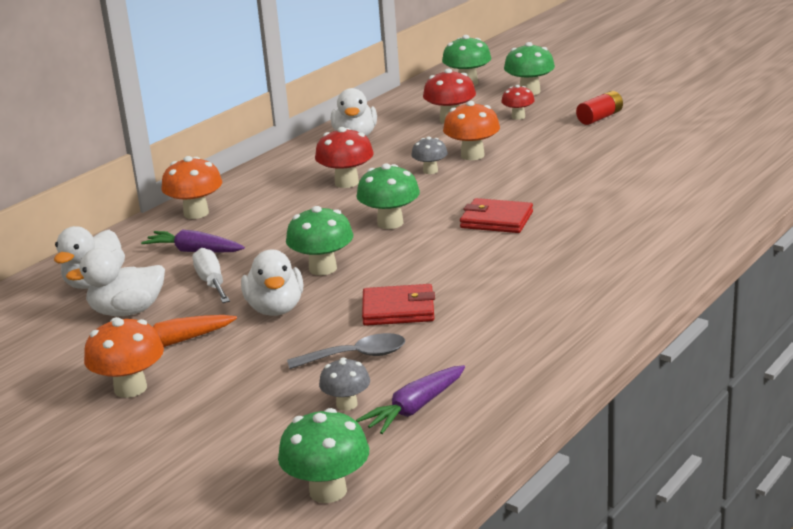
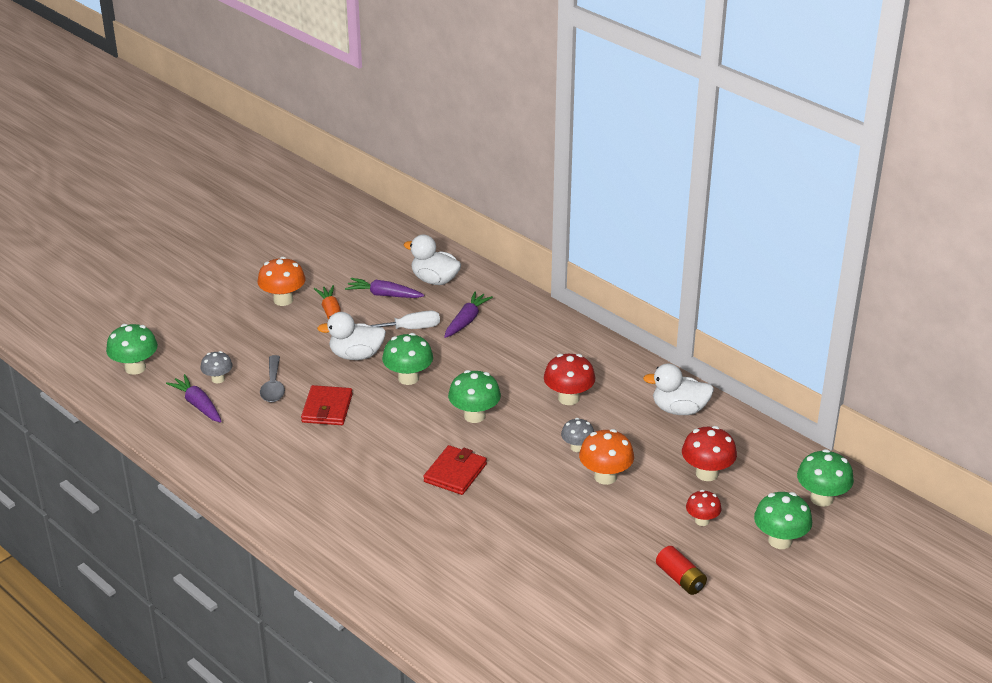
camera: 95 degrees right, 10 degrees up
white duck [66,248,165,316] -> purple carrot [345,278,424,298]
orange mushroom [162,156,222,219] -> none

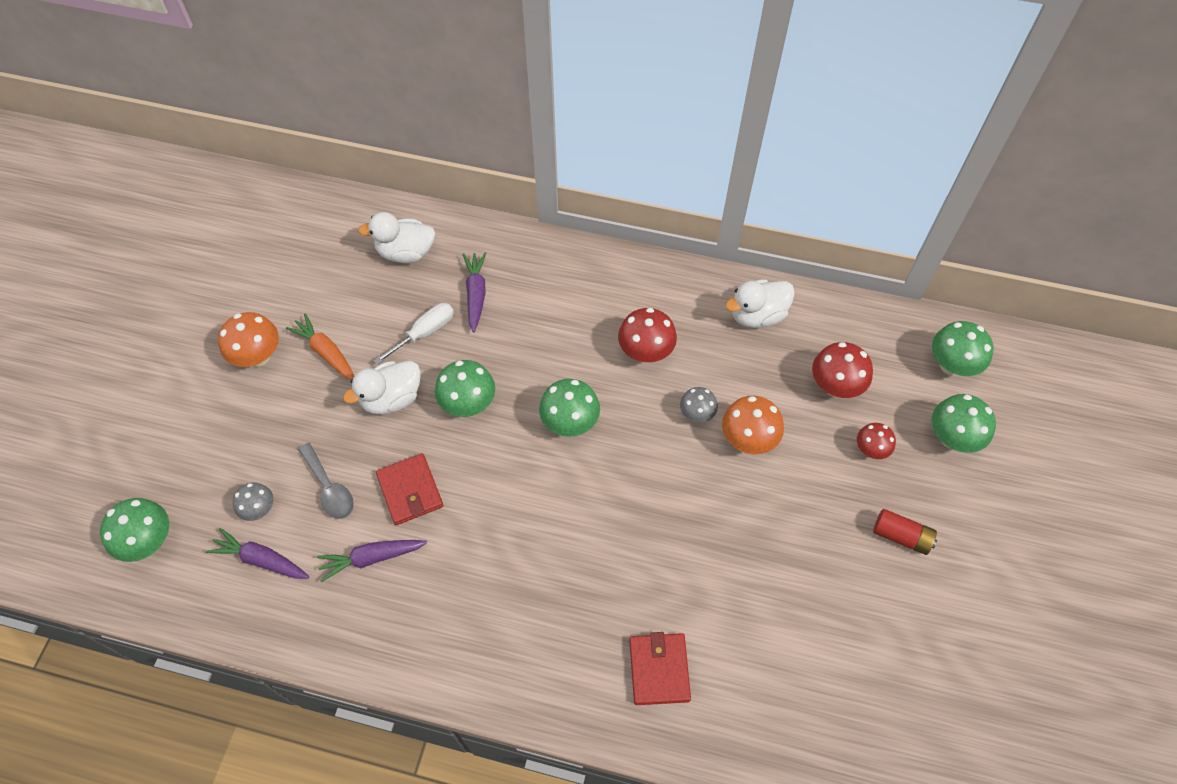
camera: 30 degrees left, 25 degrees up
purple carrot [345,278,424,298] -> purple carrot moved to [317,540,427,582]
red wallet [423,445,487,495] -> red wallet moved to [629,632,691,705]

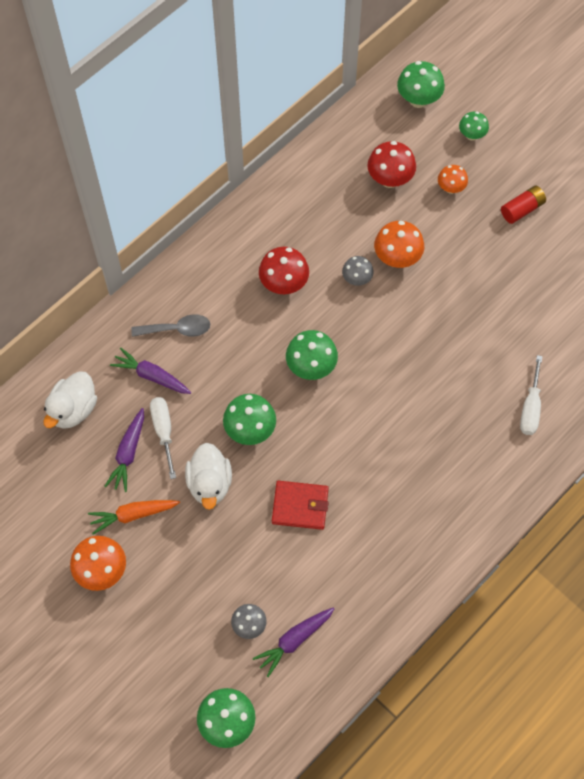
camera: 60 degrees left, 5 degrees up
grey spoon [298,443,354,519] -> grey spoon moved to [131,314,210,337]
purple carrot [317,540,427,582] -> purple carrot moved to [104,408,144,492]
red wallet [629,632,691,705] -> white screwdriver [520,355,543,435]
white duck [725,279,795,328] -> none
red mushroom [857,423,896,459] -> orange mushroom [438,165,468,194]
green mushroom [932,394,996,453] -> green mushroom [459,111,489,141], size x0.63

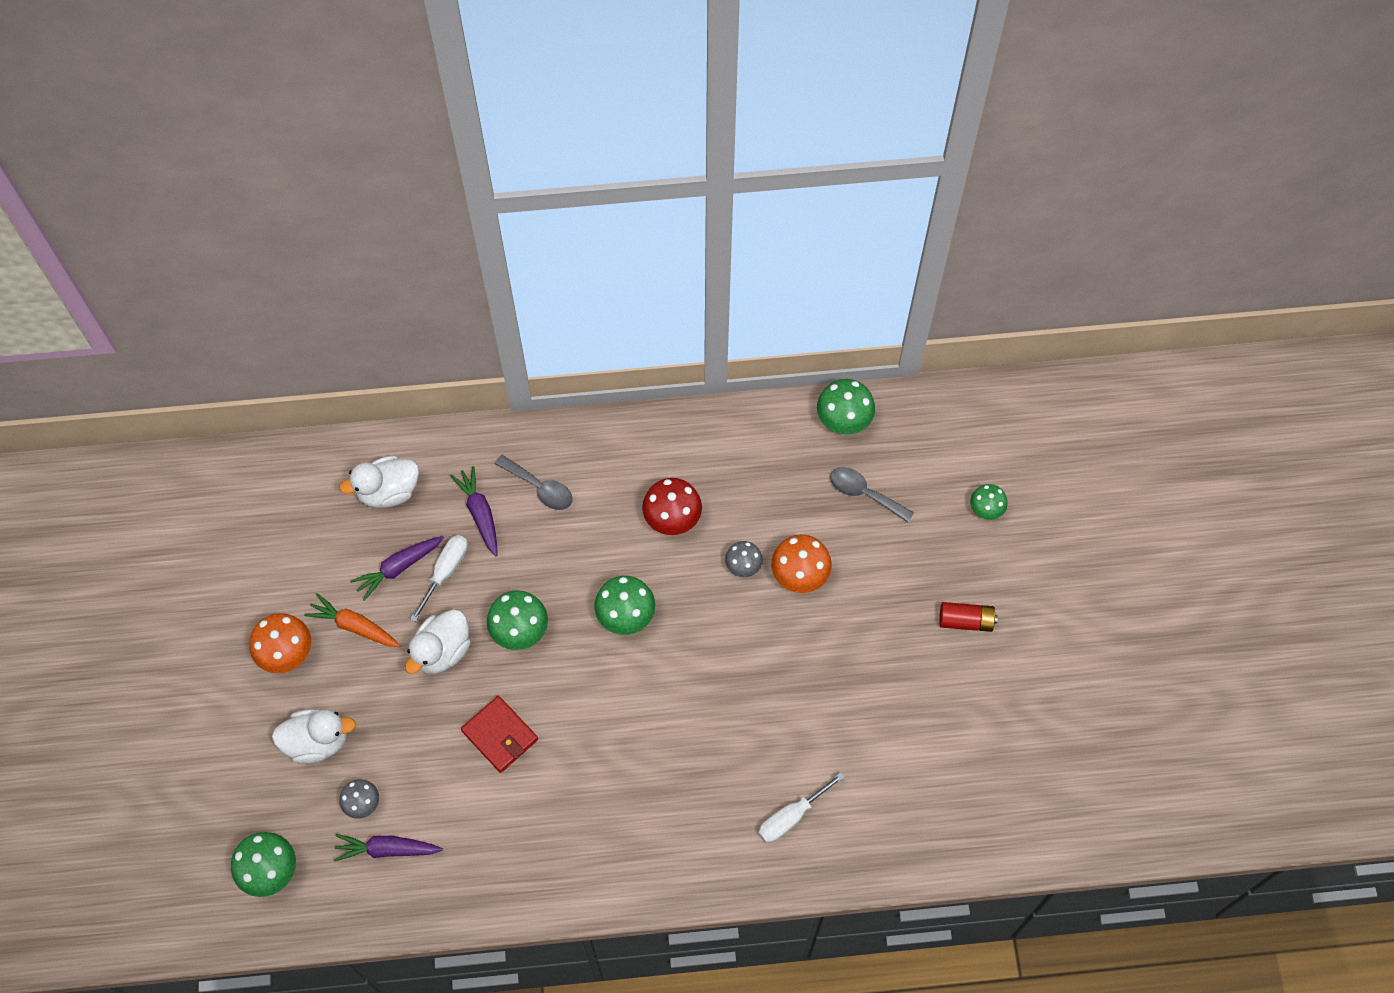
camera: 40 degrees right, 0 degrees up
red mushroom [367,141,416,188] -> grey spoon [830,467,914,523]
green mushroom [397,61,445,108] -> green mushroom moved to [817,379,875,434]
orange mushroom [438,165,468,194] -> none
none -> white duck [272,709,356,764]

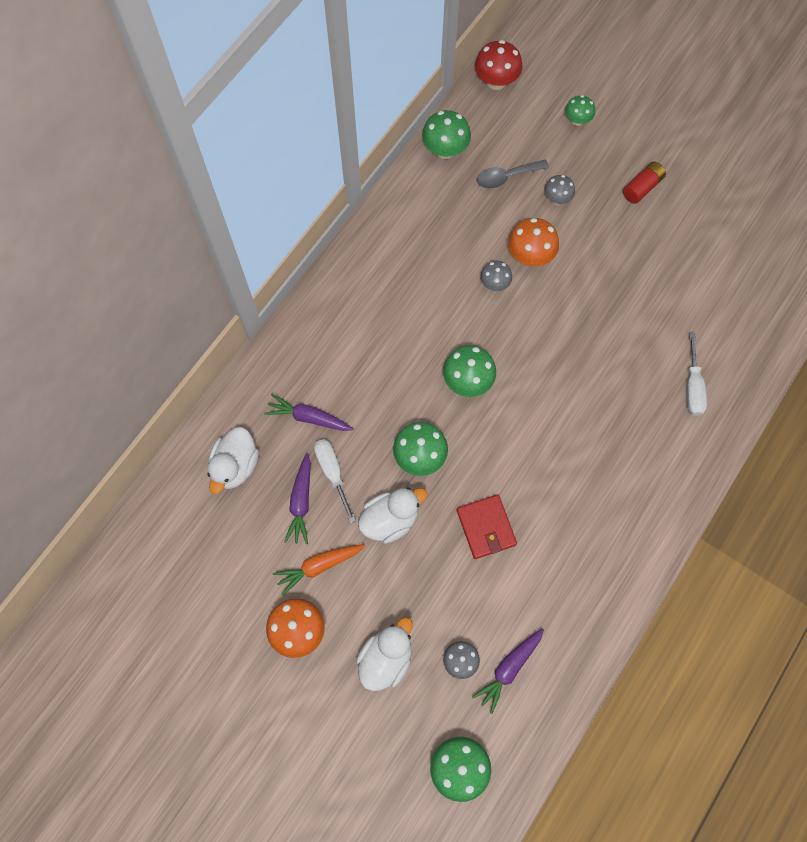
camera: 50 degrees left, 5 degrees up
white duck [405,609,471,674] -> white duck turned 105 degrees counterclockwise [358,487,427,544]
red wallet [461,696,538,773] -> red wallet turned 75 degrees clockwise [457,494,517,559]
grey spoon [495,455,573,510] -> none
red mushroom [642,478,702,535] -> red mushroom moved to [475,40,523,90]
none -> grey mushroom [544,175,575,205]

